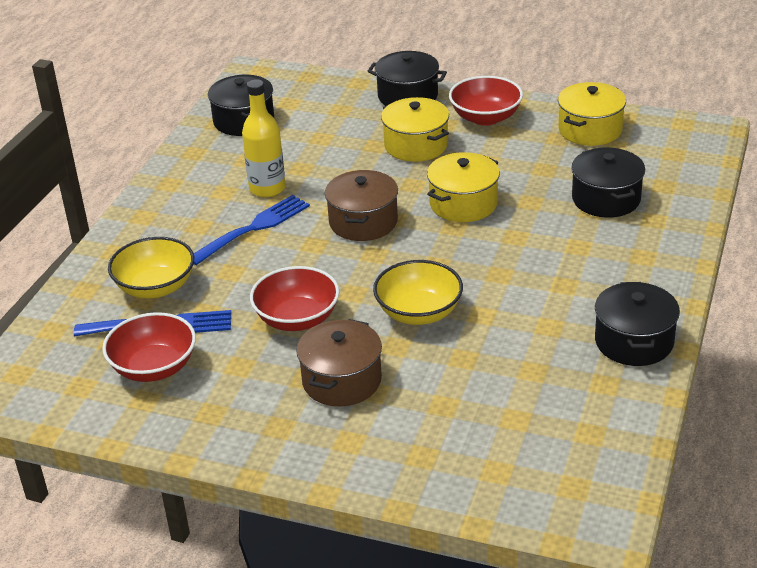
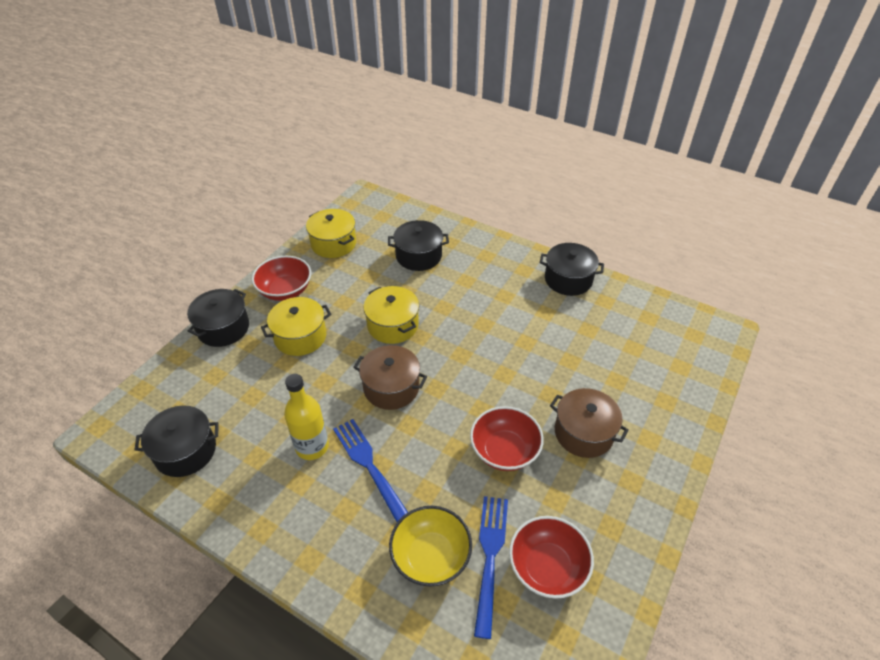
camera: 80 degrees left, 10 degrees up
yellow bowl [373,260,463,325] -> none

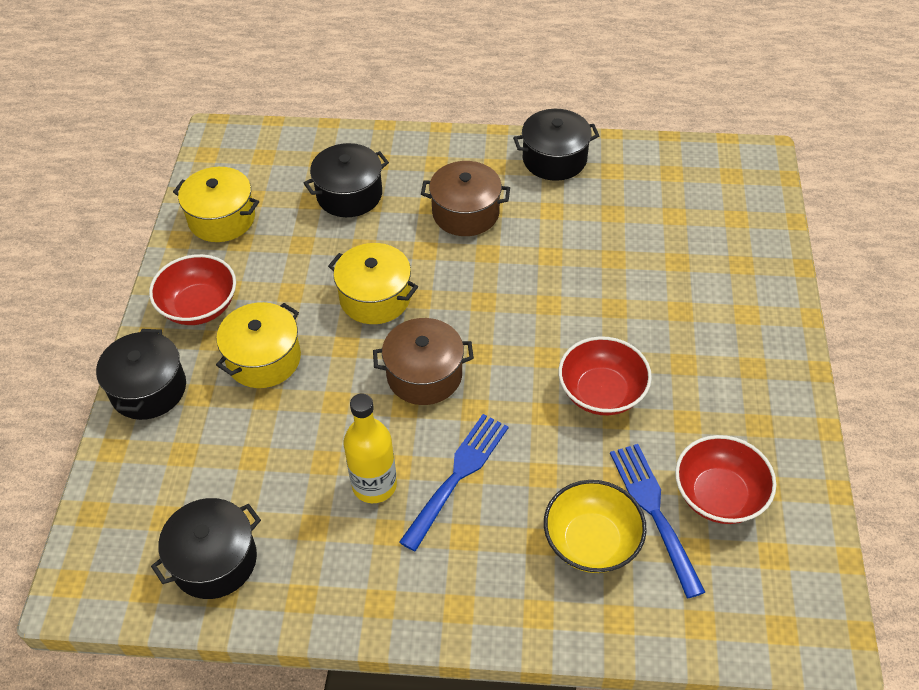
camera: 25 degrees left, 5 degrees up
blue fork [333,419,408,522] -> blue fork turned 90 degrees clockwise [399,414,509,551]
brown pot [550,388,629,458] -> brown pot moved to [421,161,510,236]

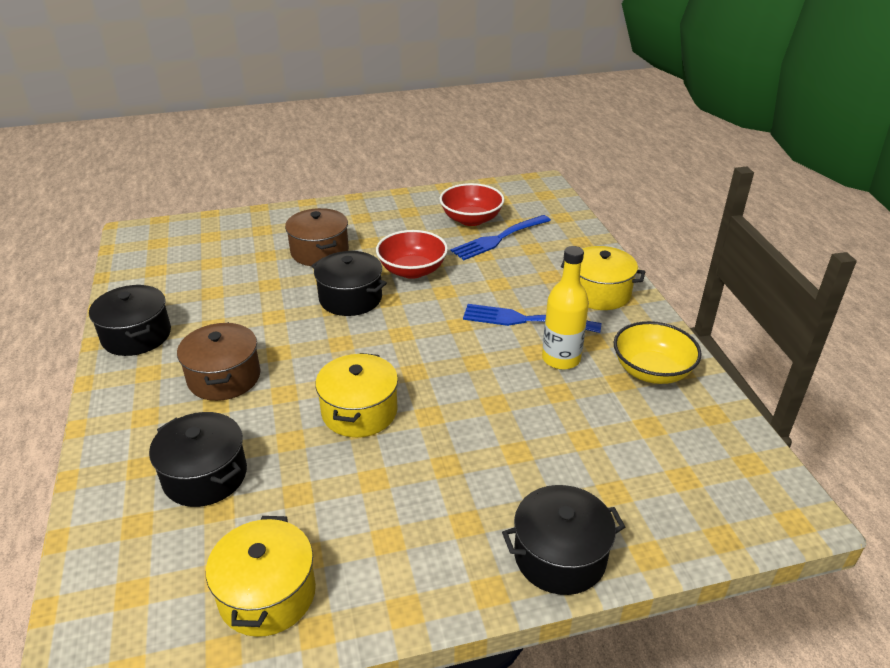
camera: 110 degrees left, 15 degrees down
red bowl [149,254,236,325] -> none
black pot [151,498,261,599] -> black pot moved to [312,251,387,316]
yellow pot [216,302,301,388] -> yellow pot moved to [561,246,645,310]
brown pot [373,318,474,405] -> brown pot moved to [285,208,349,266]
yellow bowl [544,480,647,573] -> yellow bowl moved to [614,321,702,384]

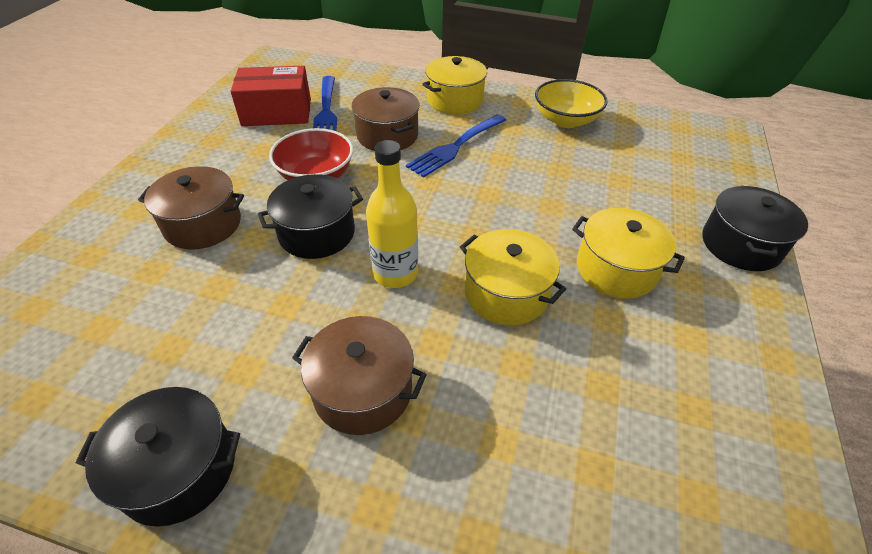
camera: 60 degrees left, 10 degrees up
black pot [149,412,247,507] -> none
yellow pot [206,516,316,637] -> yellow pot moved to [572,208,685,299]
red bowl [439,183,505,226] -> red box [231,66,311,126]
yellow bottle [542,246,589,370] -> yellow bottle moved to [366,140,418,288]
none -> brown pot [351,87,420,151]

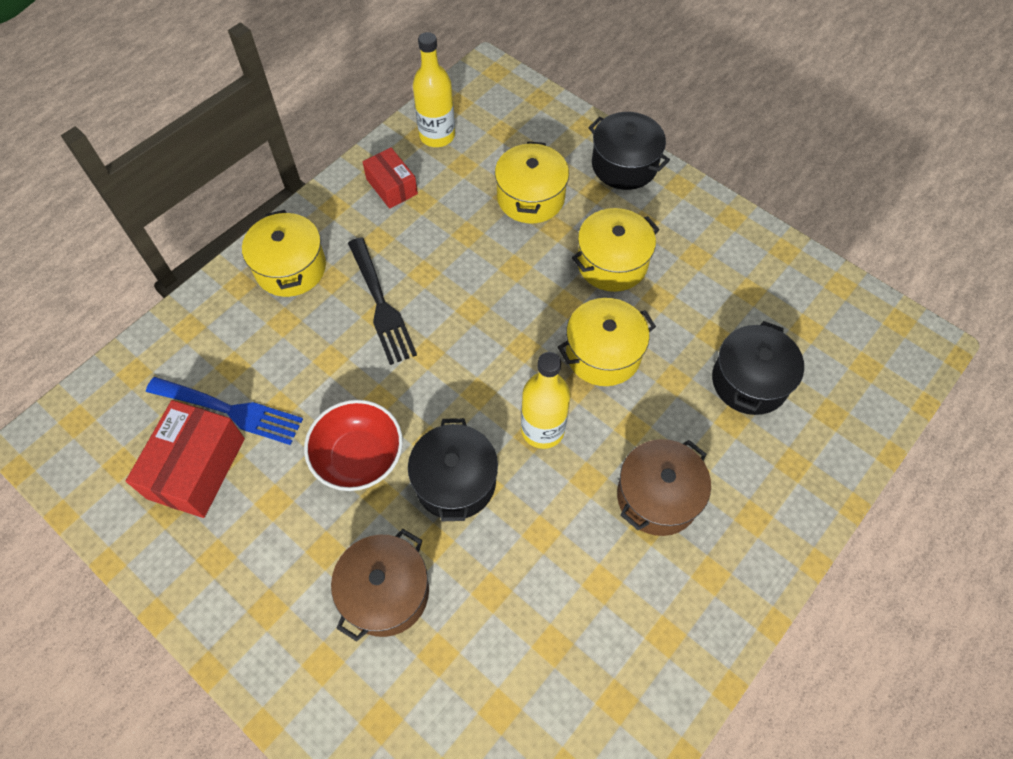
camera: 65 degrees left, 15 degrees up
black pot [75,387,240,527] -> black pot moved to [712,321,804,415]
brown pot [351,87,420,151] -> none
blue fork [406,114,506,178] -> black fork [348,237,417,365]
yellow bowl [535,79,608,128] -> red box [363,147,418,209]
none -> yellow bottle [413,32,455,147]
none -> yellow pot [495,141,569,223]

